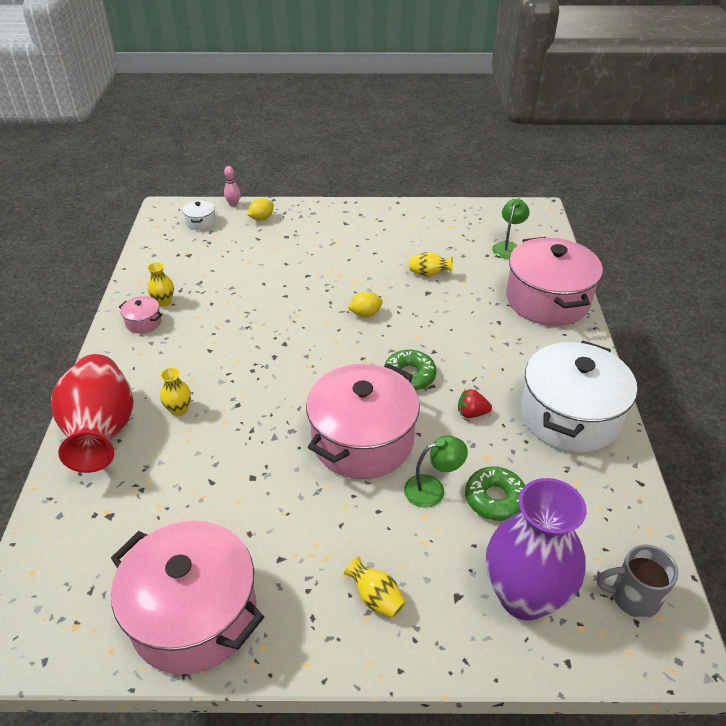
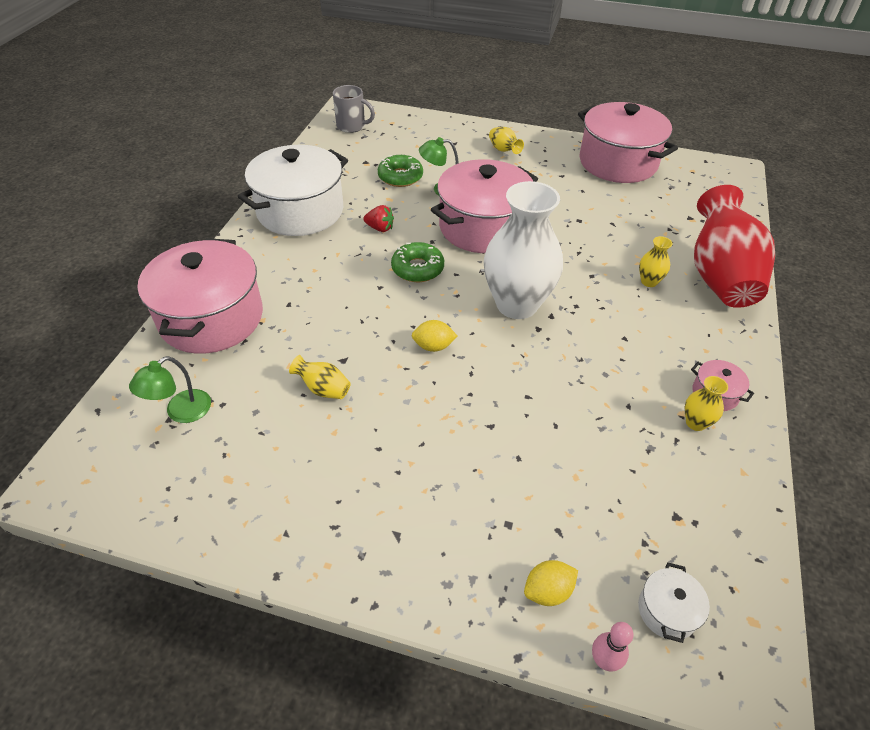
camera: 165 degrees left, 5 degrees up
purple vase [486,478,587,621] -> none
none -> white vase [484,181,563,319]

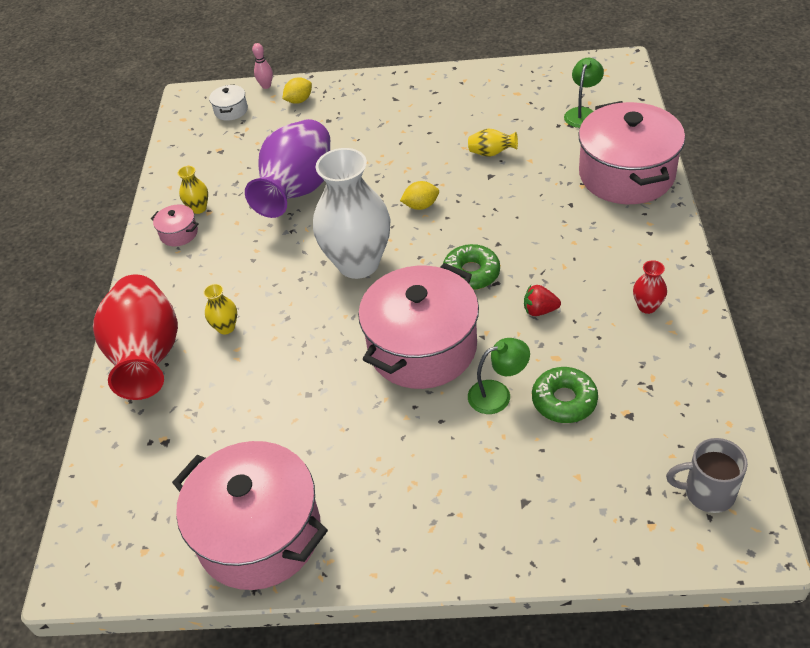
camera: 170 degrees right, 0 degrees up
white pot [238,145,348,236] -> red vase [633,260,667,314]
yellow vase [489,127,524,154] -> none
none -> purple vase [245,119,330,218]

